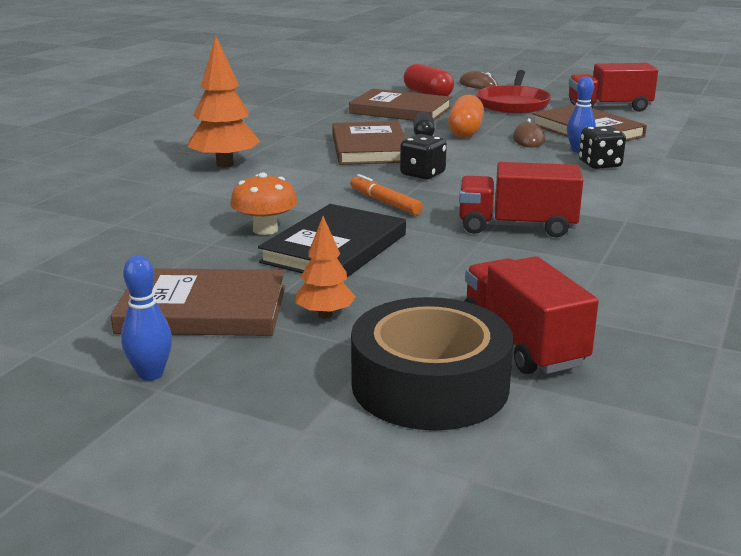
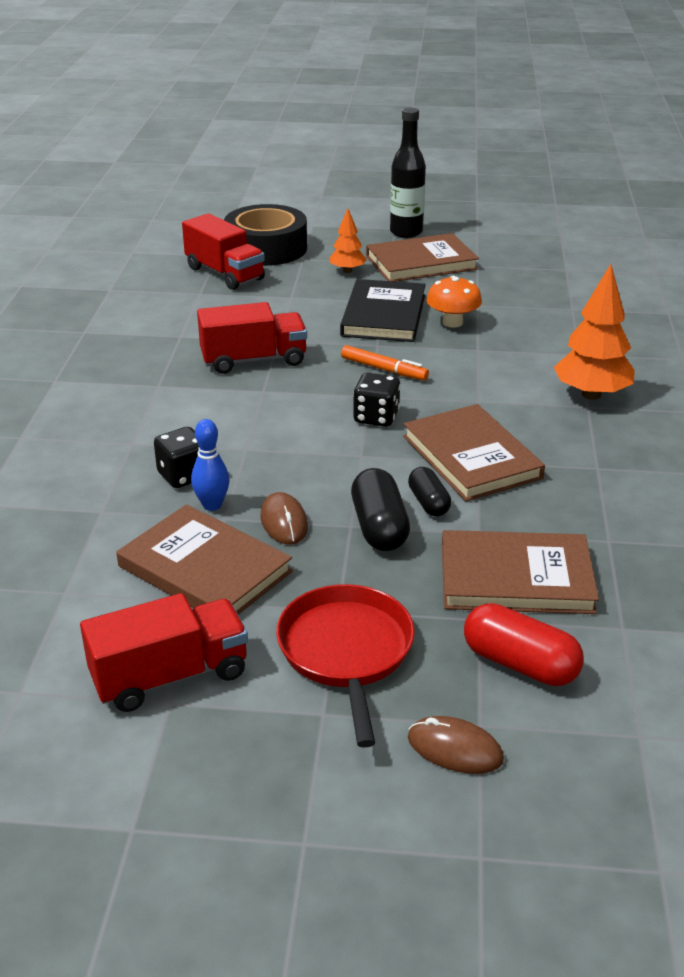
camera: 160 degrees right, 10 degrees up
blue bowling pin [121,255,172,381] -> black bottle [390,107,426,238]
orange capsule [448,95,484,138] -> black capsule [351,468,410,551]

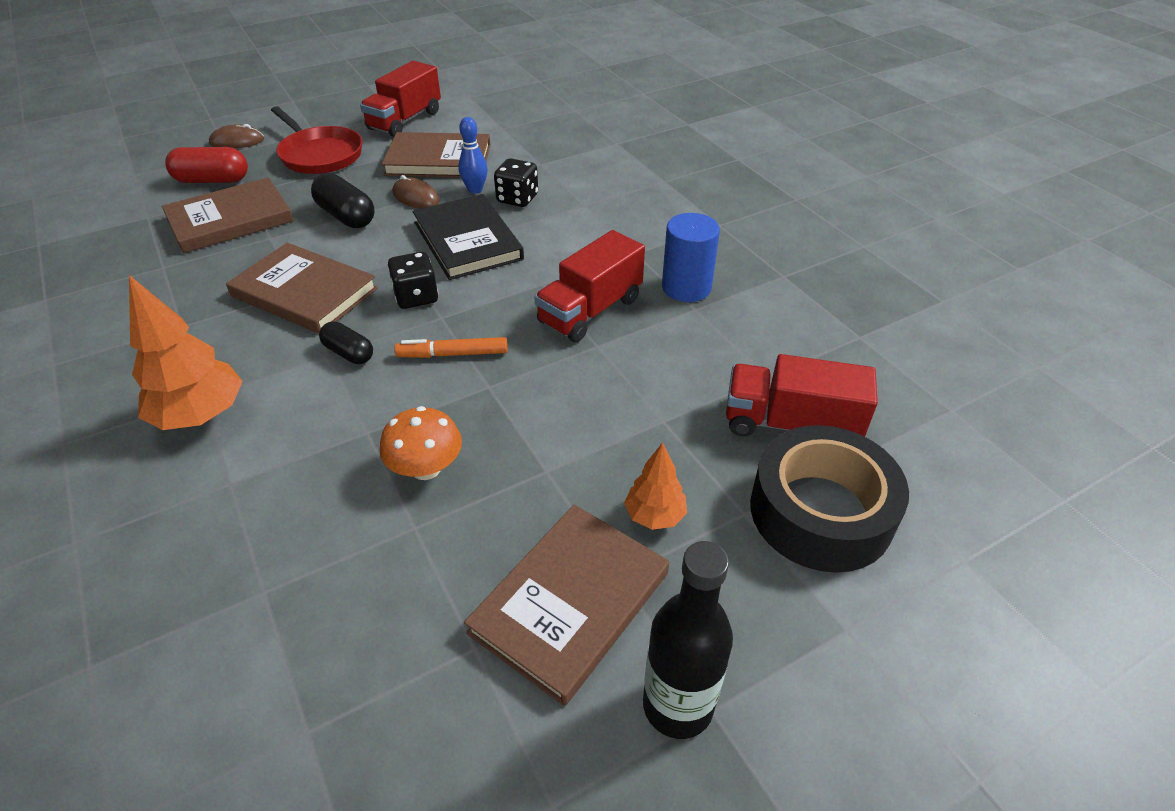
camera: 145 degrees right, 10 degrees up
black book [340,279,426,342] -> black book moved to [413,194,524,280]
black capsule [408,467,451,516] -> black capsule moved to [319,321,373,364]
none -> blue cylinder [662,213,720,302]

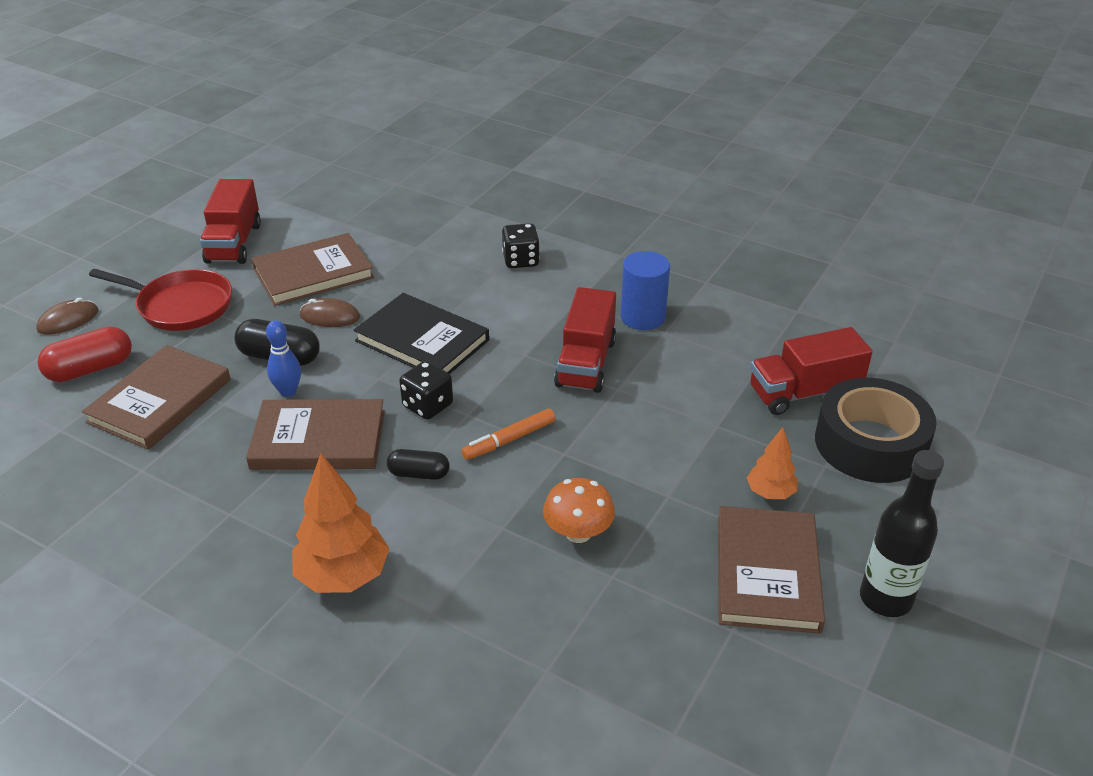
camera: 30 degrees left, 5 degrees down
blue bowling pin [458,117,488,194] -> blue bowling pin moved to [266,320,301,397]
black dice [494,158,538,207] -> black dice moved to [502,223,540,268]

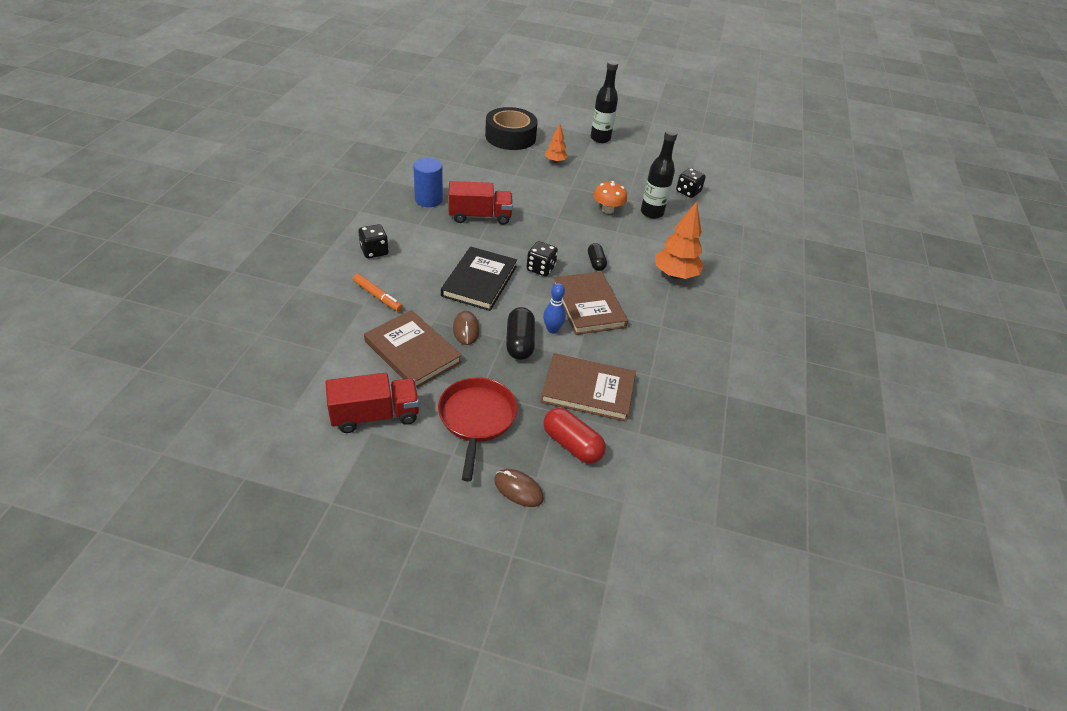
camera: 110 degrees left, 5 degrees up
orange marker [461,409,556,460] -> orange marker moved to [353,274,403,312]
brown book [718,506,825,634] -> none
red truck [750,327,873,415] -> none
none -> black bottle [641,130,677,219]
none -> black dice [676,168,706,198]

